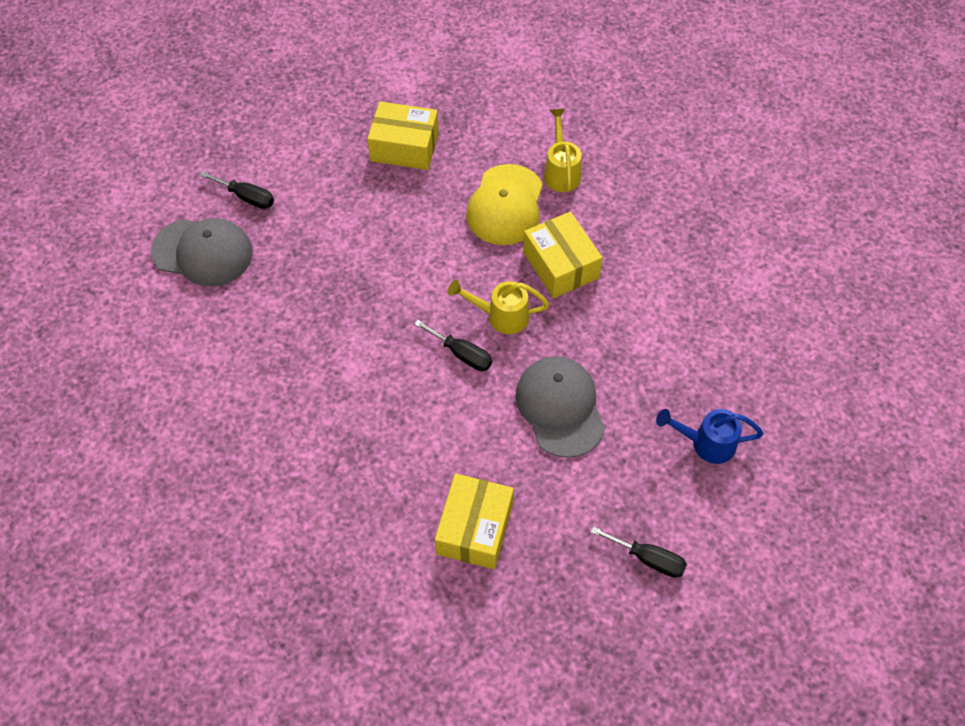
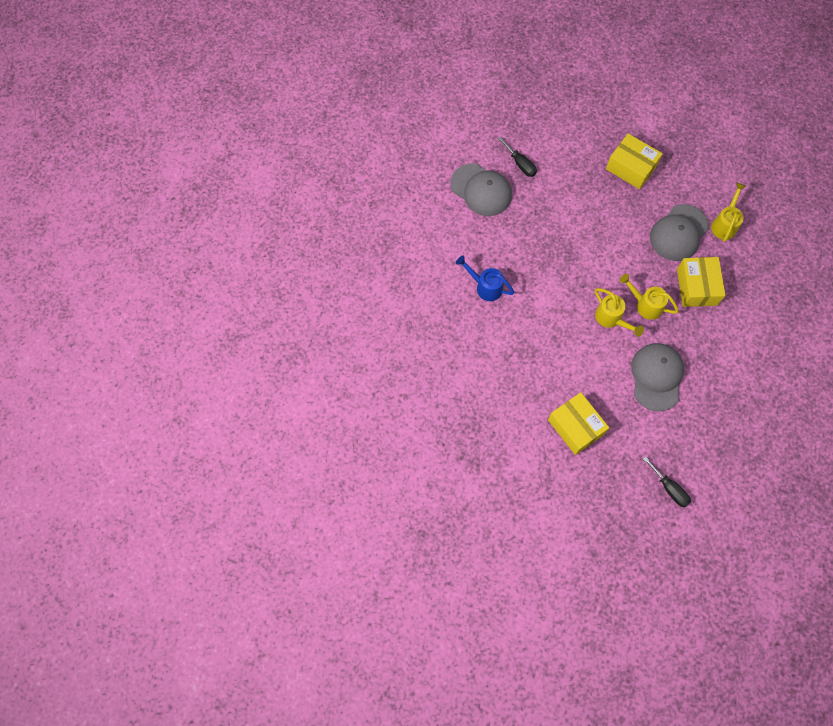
camera: 25 degrees right, 10 degrees up
black screwdriver [414,320,492,371] -> yellow watering can [595,288,644,337]
yellow box [435,474,514,569] -> yellow box turned 75 degrees counterclockwise [548,392,609,455]
yellow cap [466,164,543,245] -> grey cap [650,204,709,261]
blue watering can [656,409,763,464] -> blue watering can moved to [456,256,515,301]

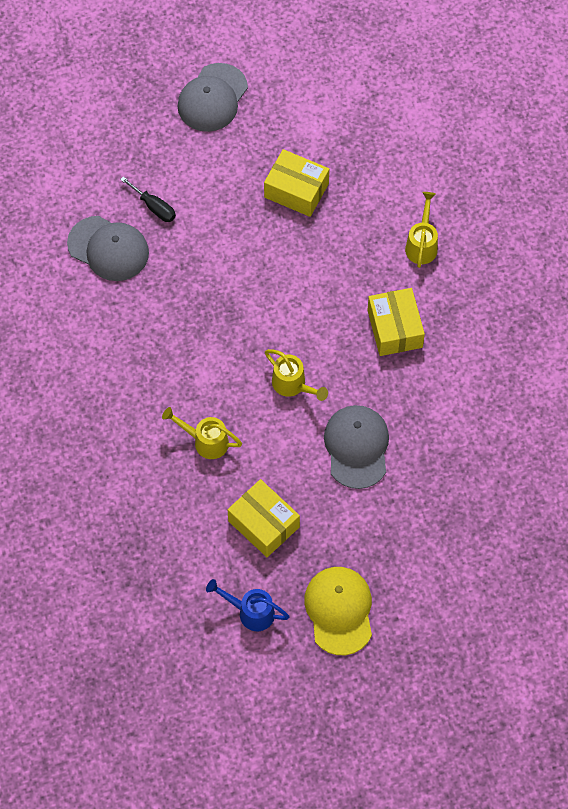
camera: 10 degrees left, 5 degrees down
blue watering can [456,256,515,301] -> blue watering can moved to [206,579,289,631]
yellow watering can [619,274,679,320] -> yellow watering can moved to [162,407,242,459]
black screwdriver [643,456,691,507] -> none
grey cap [650,204,709,261] -> grey cap moved to [177,63,248,132]
none -> yellow cap [304,567,372,655]

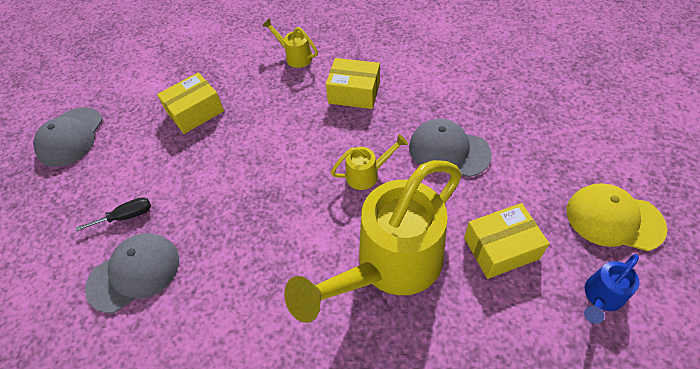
camera: 60 degrees left, 10 degrees down
yellow watering can [162,407,242,459] -> yellow watering can [284,160,462,323], size x2.34
grey cap [177,63,248,132] -> grey cap turned 45 degrees clockwise [33,107,103,167]

